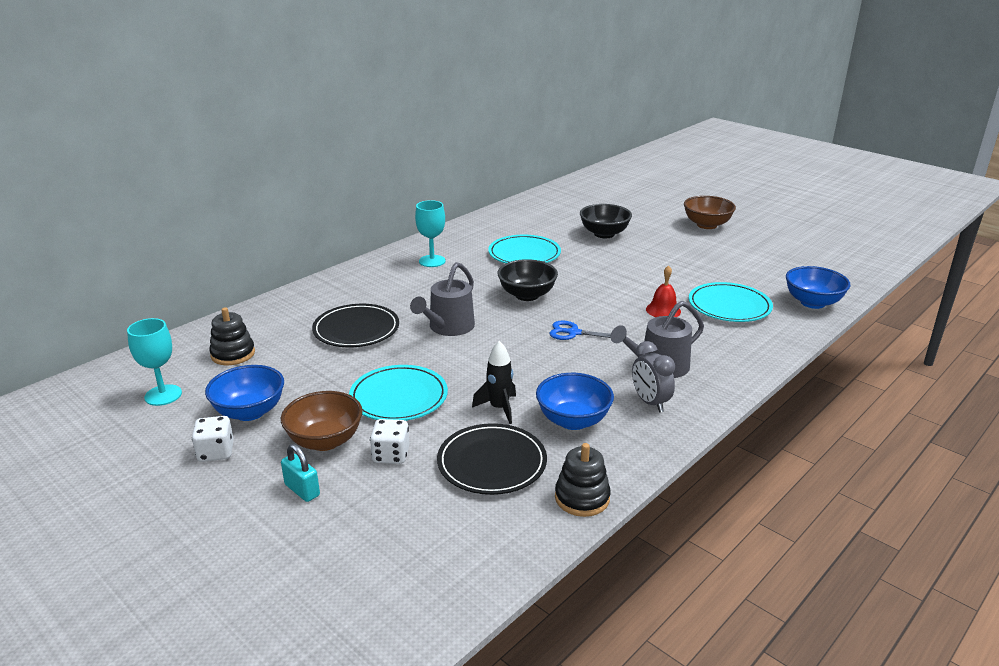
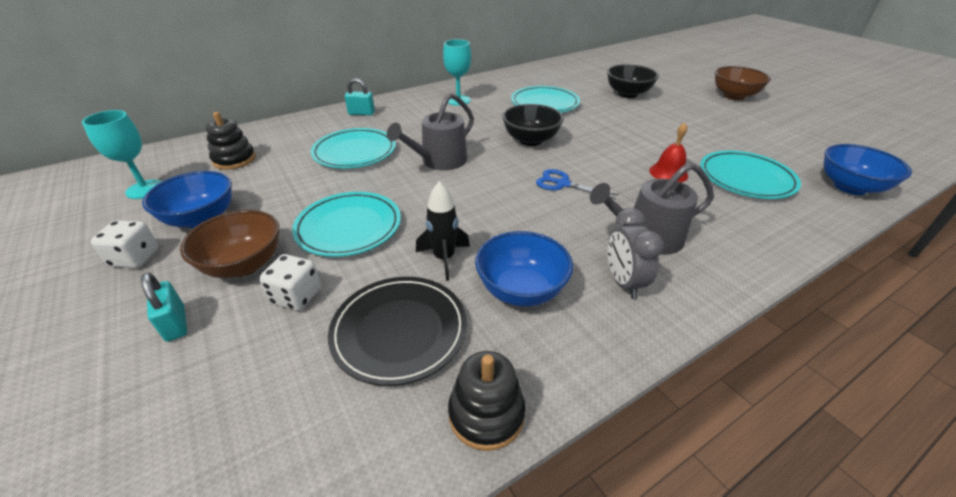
camera: 15 degrees right, 10 degrees up
black plate [312,304,399,347] -> turquoise plate [311,128,396,168]
none -> turquoise padlock [345,78,375,115]

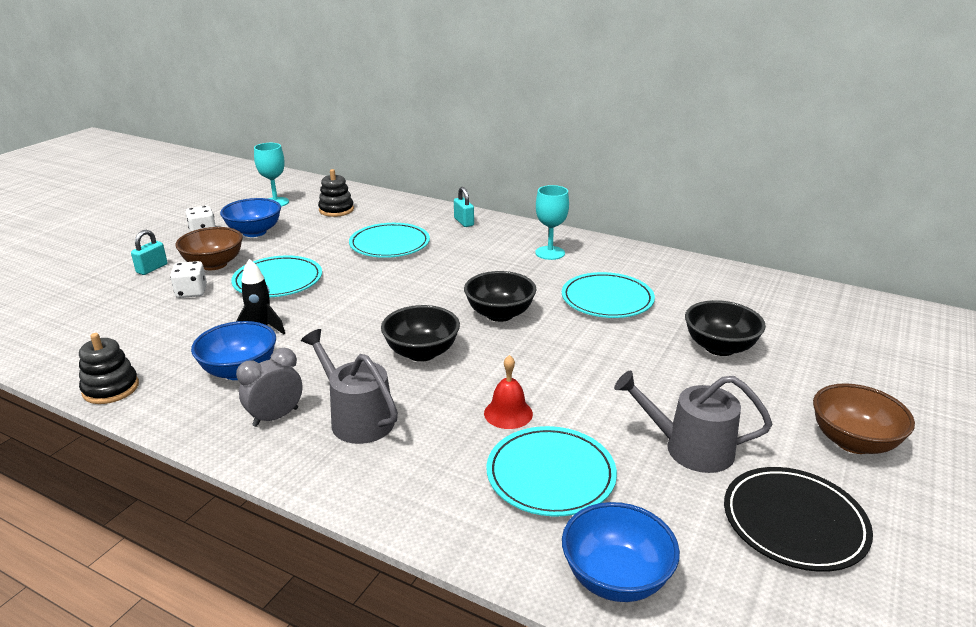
camera: 60 degrees right, 10 degrees down
black plate [328,277,467,386] -> black plate moved to [724,467,873,572]
grey watering can [387,93,474,170] -> grey watering can moved to [614,371,772,473]
blue scissors [536,169,619,199] -> black bowl [381,305,460,362]

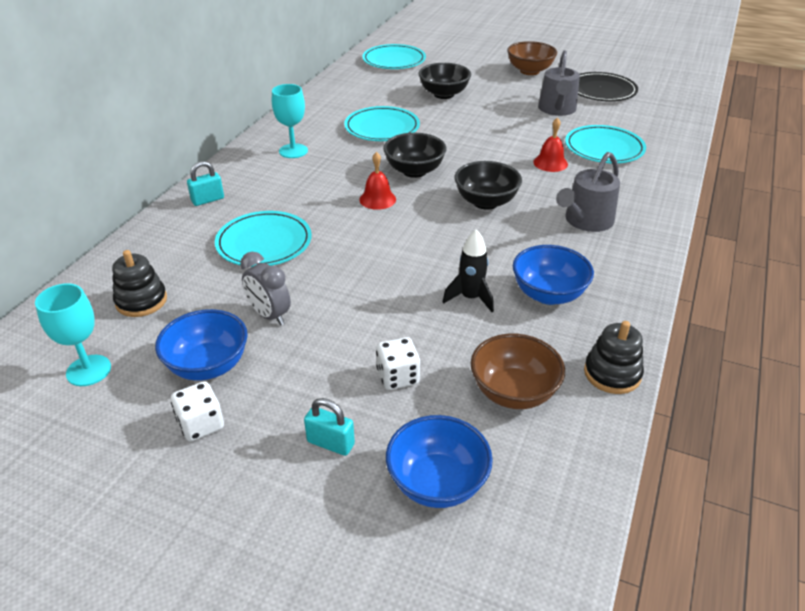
camera: 95 degrees left, 10 degrees up
brown bowl [175,227,243,270] -> brown bowl moved to [471,334,565,409]
turquoise plate [231,256,322,297] -> turquoise plate moved to [362,44,426,69]
grey clock [236,348,303,427] -> grey clock moved to [240,252,291,326]
blue bowl [562,502,680,602] -> blue bowl moved to [386,415,493,508]
none -> red bell [359,152,396,210]

